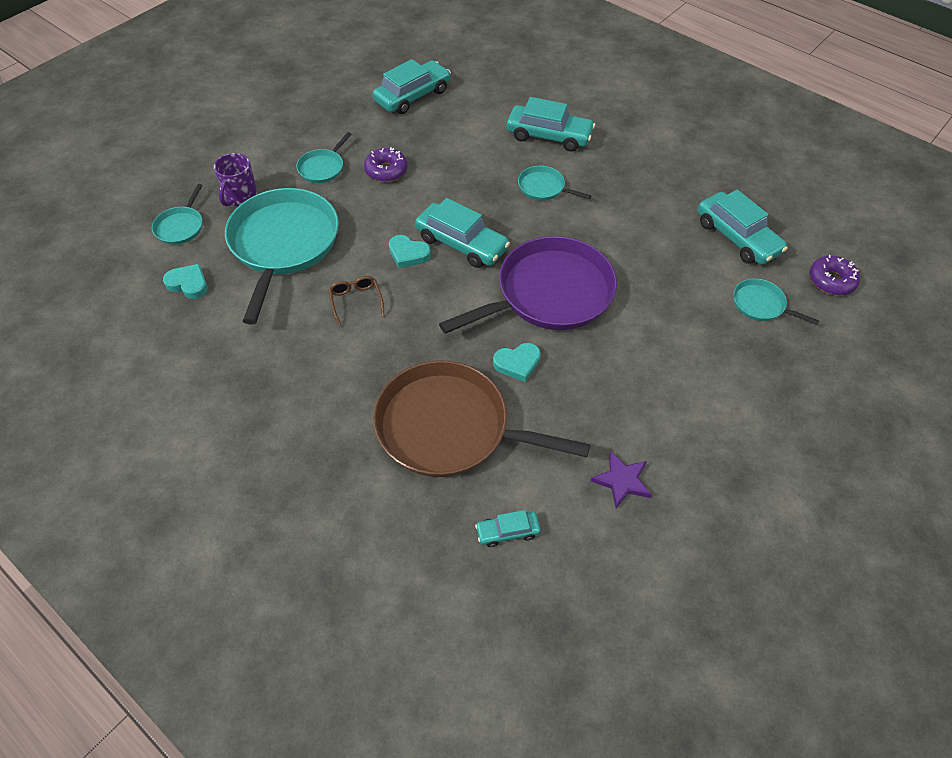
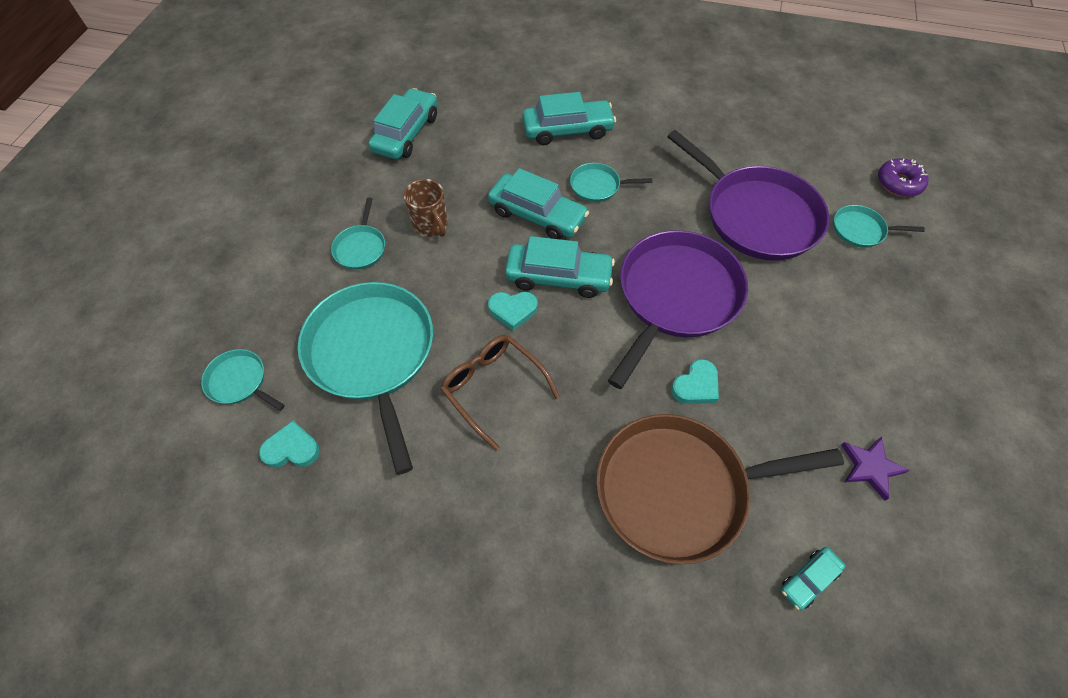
camera: 25 degrees left, 5 degrees up
turquoise pan [152,184,202,245] -> turquoise pan turned 135 degrees clockwise [201,349,285,411]
purple mug [214,153,258,206] -> none
brown glasses [328,276,385,327] -> brown glasses [441,335,560,451], size x1.60
purple donut [364,147,408,182] -> brown mug [404,179,448,237]
turquoise car [698,190,788,265] -> turquoise car moved to [488,168,589,239]
none -> purple pan [667,130,829,261]

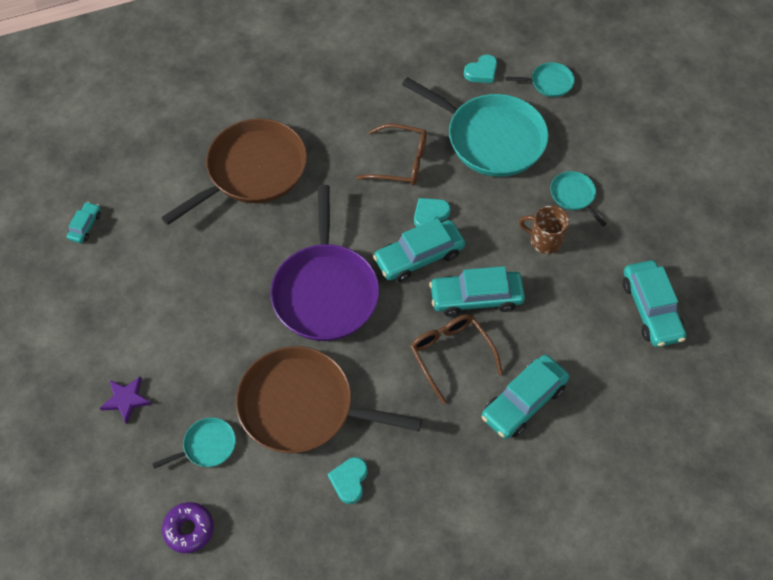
camera: 145 degrees right, 0 degrees up
turquoise pan [570,163,652,202] -> brown glasses [410,314,503,404]
purple pan [667,130,829,261] -> brown pan [236,346,422,453]
turquoise heart [671,359,719,404] -> turquoise heart moved to [328,457,367,504]
turquoise car [781,547,846,611] -> turquoise car moved to [67,202,101,243]
purple star [841,437,910,501] -> purple star moved to [100,376,152,424]

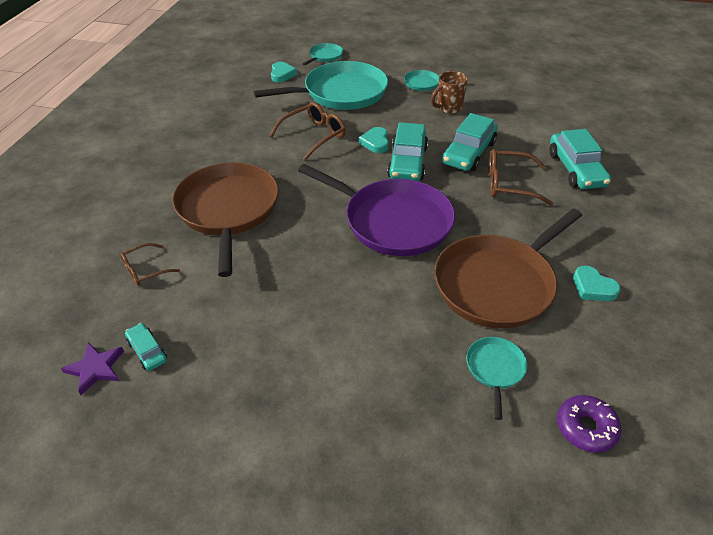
camera: 55 degrees left, 15 degrees down
purple star [100,376,152,424] -> purple star moved to [61,342,124,395]
turquoise car [623,260,686,347] -> none
none -> brown glasses [120,243,180,286]

